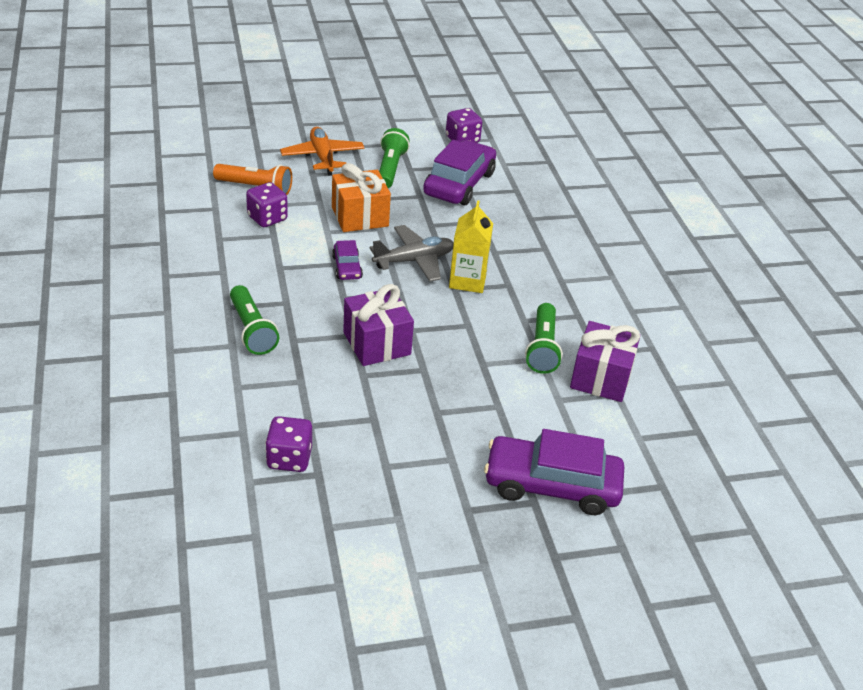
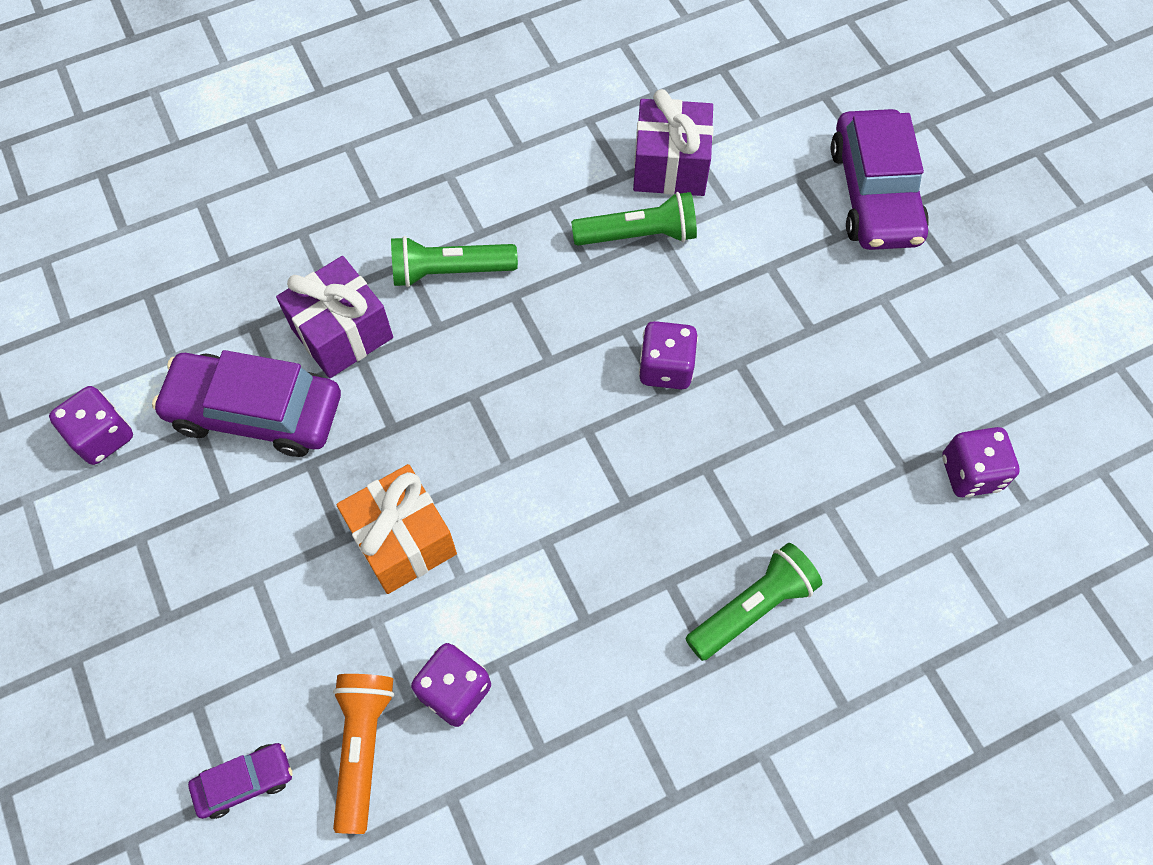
camera: 100 degrees left, 25 degrees up
orange plane [280,127,365,176] -> none
purple car [332,240,363,280] -> purple car moved to [188,743,293,819]
purple gift [343,284,414,366] -> purple gift moved to [276,256,393,378]
grey plane [370,225,454,282] -> none
green flashlight [379,128,410,188] -> green flashlight moved to [391,236,518,287]
yellow carton [449,200,493,293] -> none
none -> purple dice [639,321,698,389]

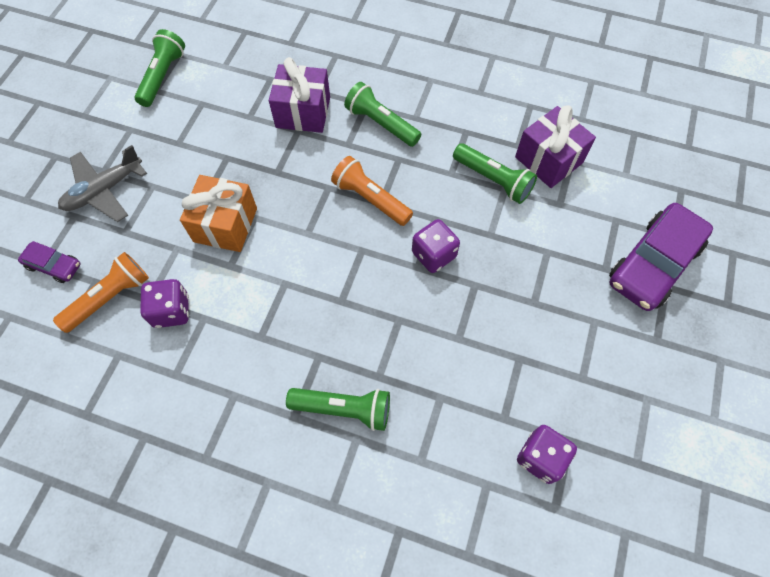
camera: 45 degrees right, 0 degrees up
purple dice [49,386,133,465] -> green flashlight [134,29,185,107]
purple car [152,350,341,457] -> none
none -> grey plane [58,145,147,222]
none -> orange flashlight [331,156,413,226]

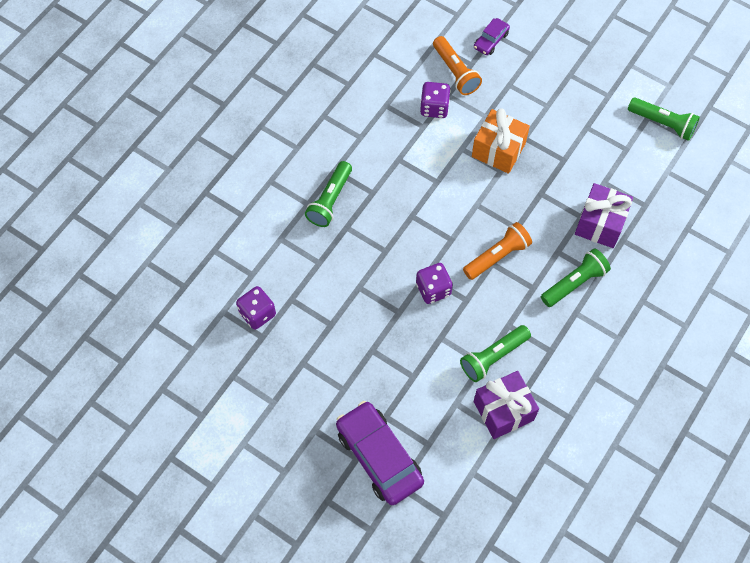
camera: 105 degrees right, 0 degrees up
grey plane [58,145,147,222] -> none

